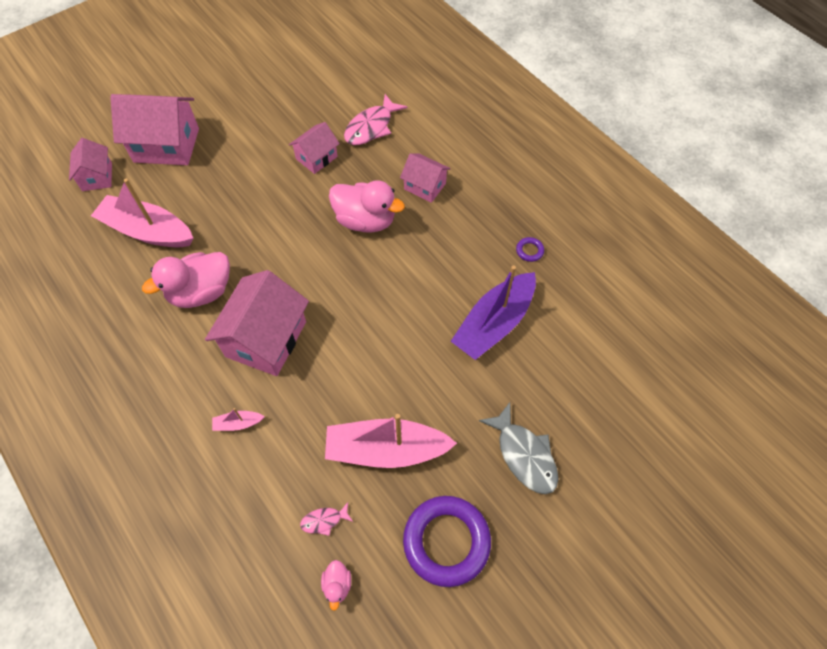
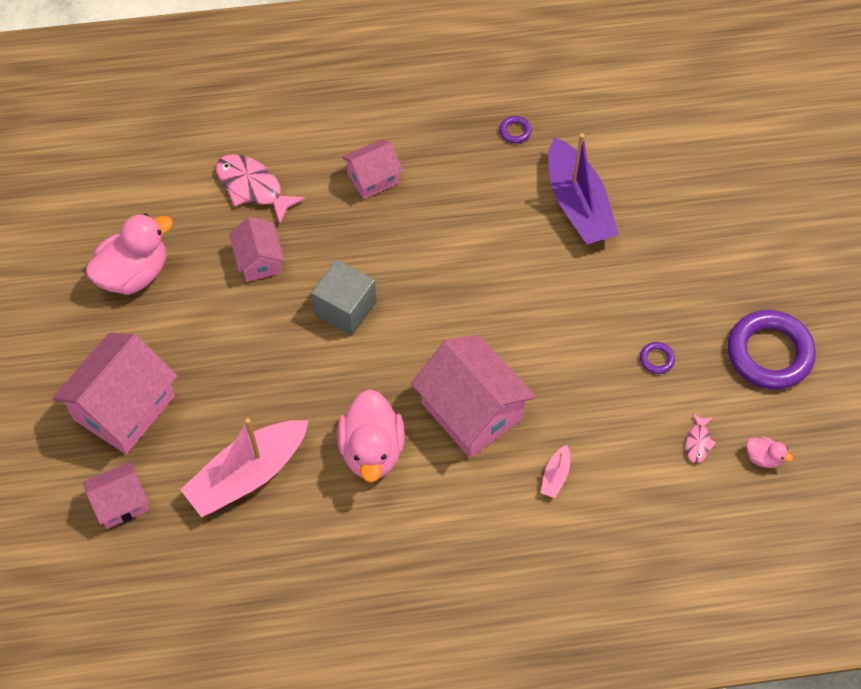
camera: 60 degrees left, 0 degrees up
pink house [69,138,112,191] -> pink house turned 45 degrees counterclockwise [83,461,149,529]
pink boat [325,414,457,468] -> purple ring [640,342,675,374]
pink duck [329,180,405,233] -> pink duck moved to [86,214,173,295]
pink fish [344,94,408,145] -> pink fish turned 150 degrees clockwise [216,154,306,224]
grey fish [479,402,558,494] -> none
none -> grey cube [311,259,376,335]

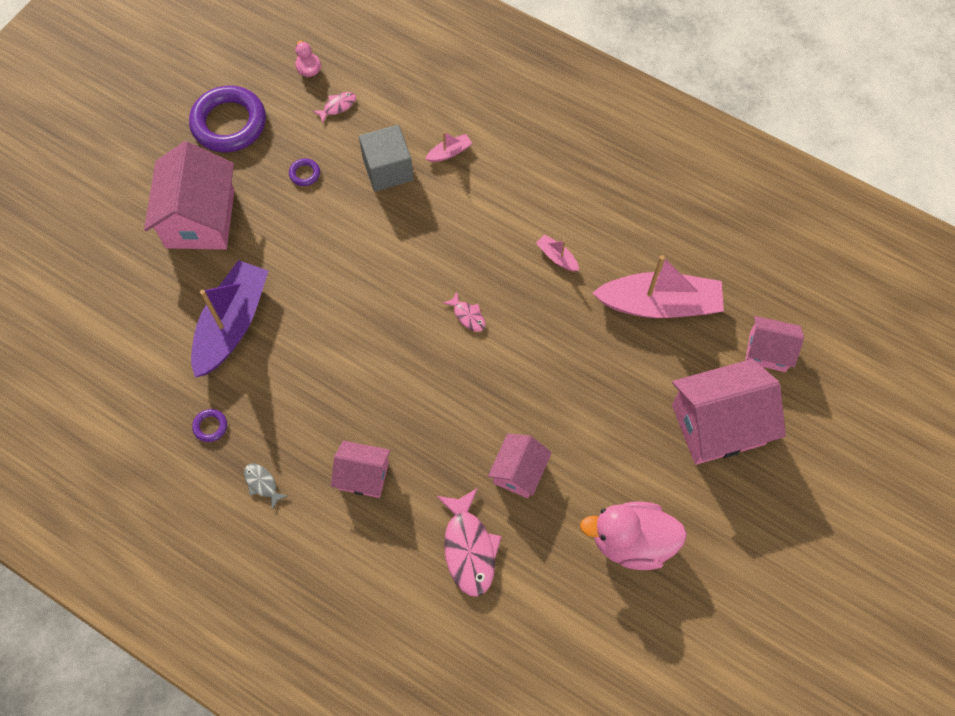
camera: 140 degrees left, 5 degrees up
grey cube [311,259,376,335] -> grey cube moved to [359,125,413,191]
pink duck [337,389,405,482] -> pink boat [536,235,579,272]
pink house [411,335,536,458] -> pink house moved to [144,141,235,250]
none -> grey fish [244,464,288,510]
none -> pink fish [443,292,485,332]

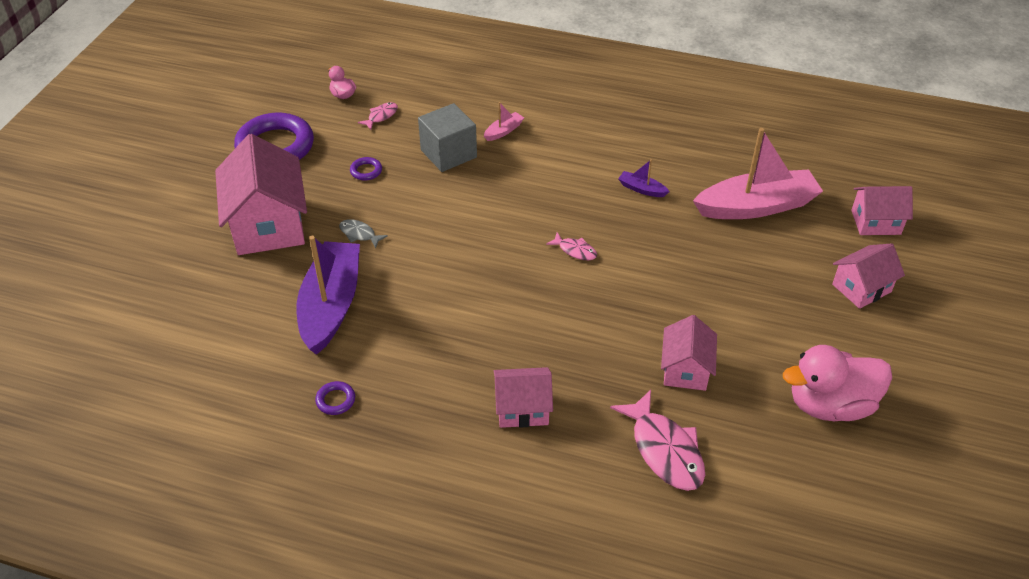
camera: 15 degrees left, 20 degrees down
grey fish [244,464,288,510] -> grey fish moved to [339,219,388,248]
pink boat [536,235,579,272] -> purple boat [618,159,670,197]
pink house [672,359,786,465] -> pink house [832,243,905,309], size x0.56

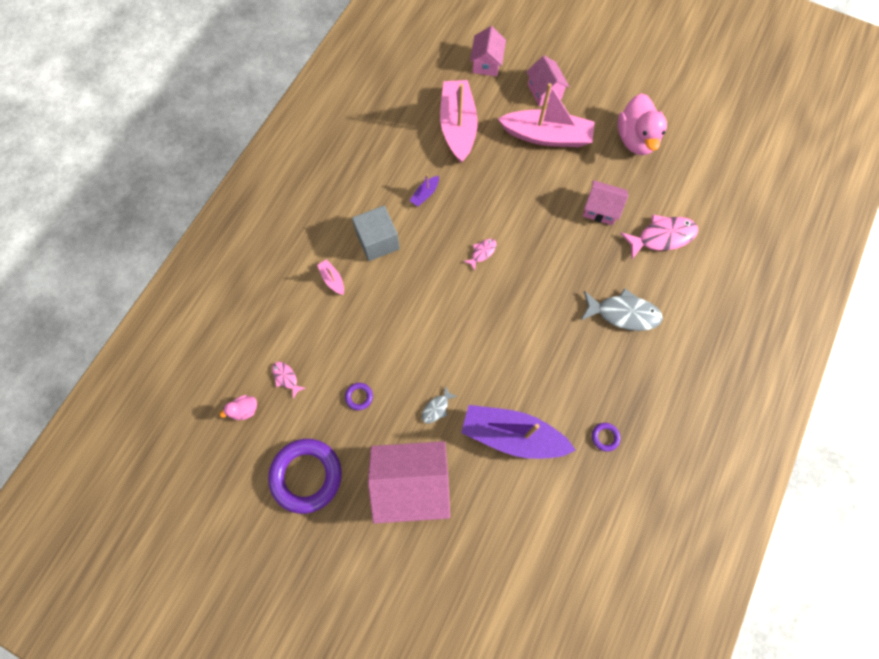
camera: 80 degrees left, 25 degrees up
grey cube [418,103,477,172] -> grey cube moved to [352,205,400,261]
pink house [494,367,553,428] -> grey fish [581,288,663,331]
none -> pink boat [498,83,594,147]

